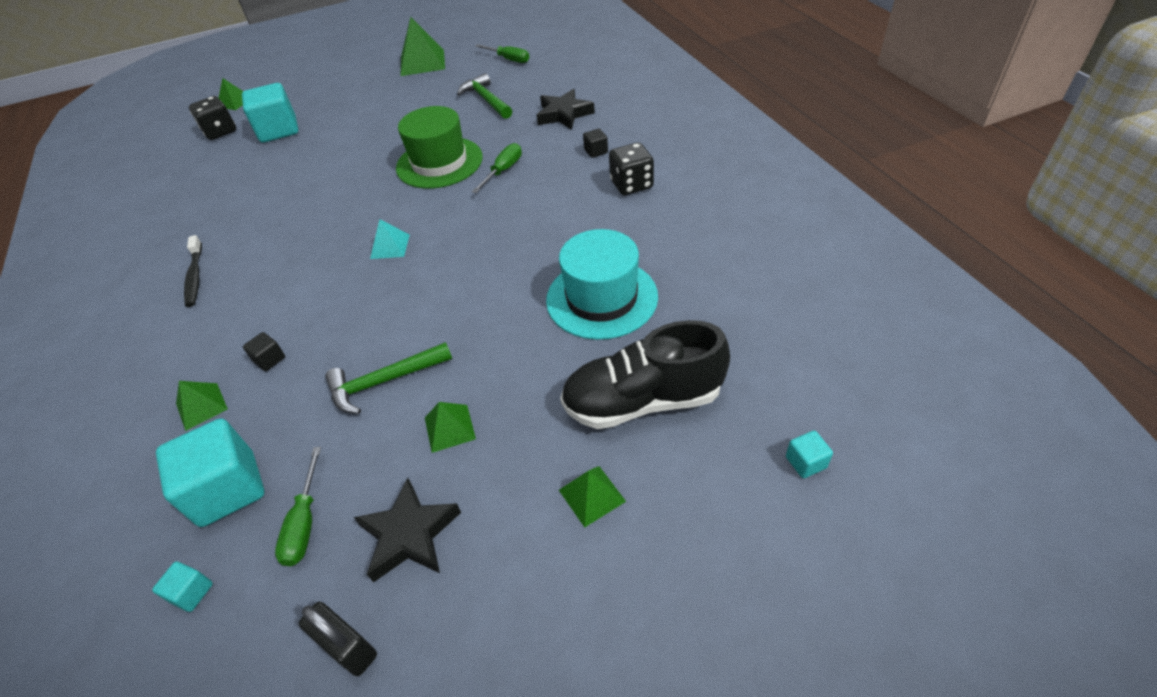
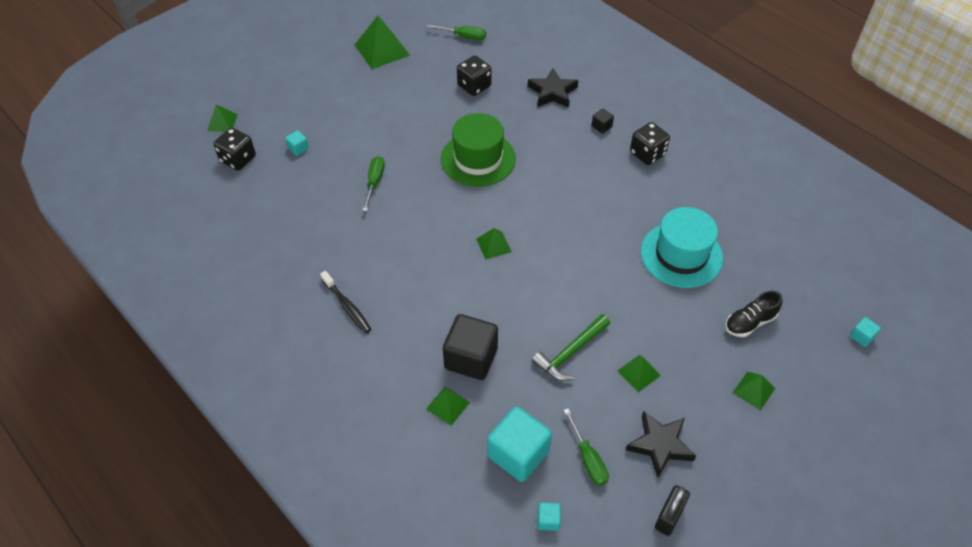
camera: 25 degrees left, 5 degrees up
turquoise cube [242,83,298,143] -> turquoise cube [285,130,309,156], size x0.44
black cube [243,332,285,371] -> black cube [443,314,498,380], size x2.28
black padlock [299,602,377,676] -> black padlock turned 75 degrees counterclockwise [655,485,690,536]
turquoise pyramid [370,219,410,259] -> green pyramid [476,228,512,260]
green hammer [457,73,512,119] -> black dice [457,55,492,96]
green screwdriver [472,143,522,193] -> green screwdriver moved to [362,156,385,211]
black shoe [560,320,730,429] -> black shoe [725,291,783,337], size x0.57

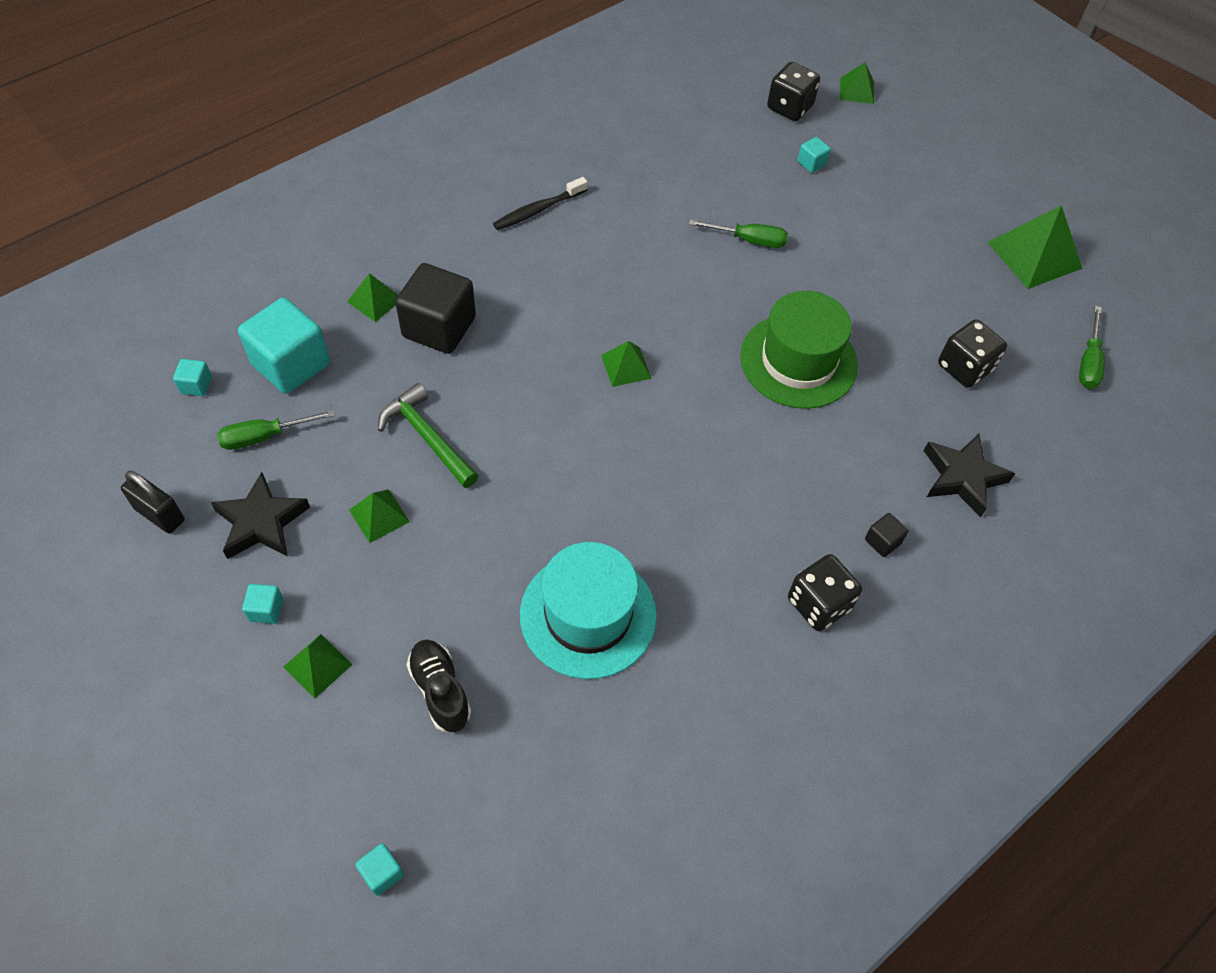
camera: 90 degrees right, 5 degrees up
none -> turquoise cube [242,584,283,624]

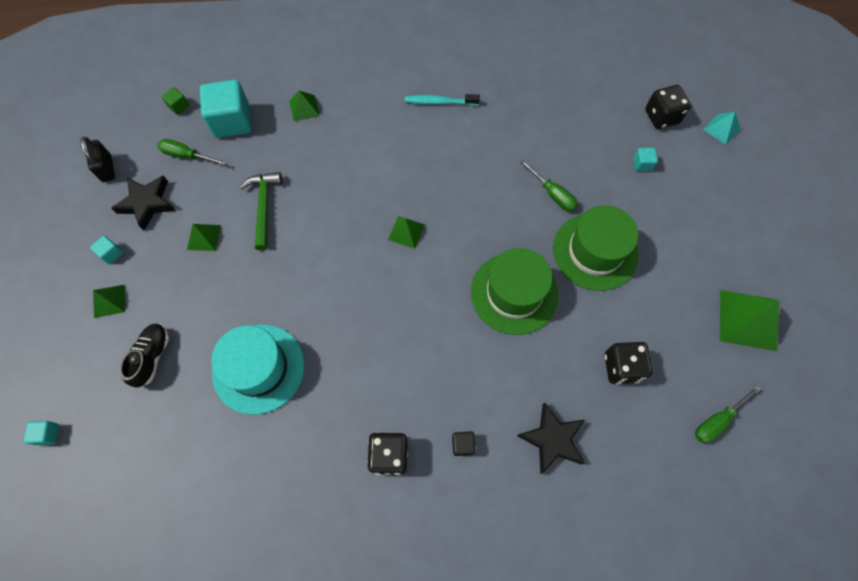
camera: 40 degrees right, 10 degrees up
turquoise cube [173,359,212,396] -> green cube [162,87,189,115]
black cube [395,263,476,354] -> none
black toothbrush [493,177,588,230] -> turquoise toothbrush [405,94,480,106]
green pyramid [840,62,874,104] -> turquoise pyramid [703,112,740,145]
none -> green hat [553,205,639,291]

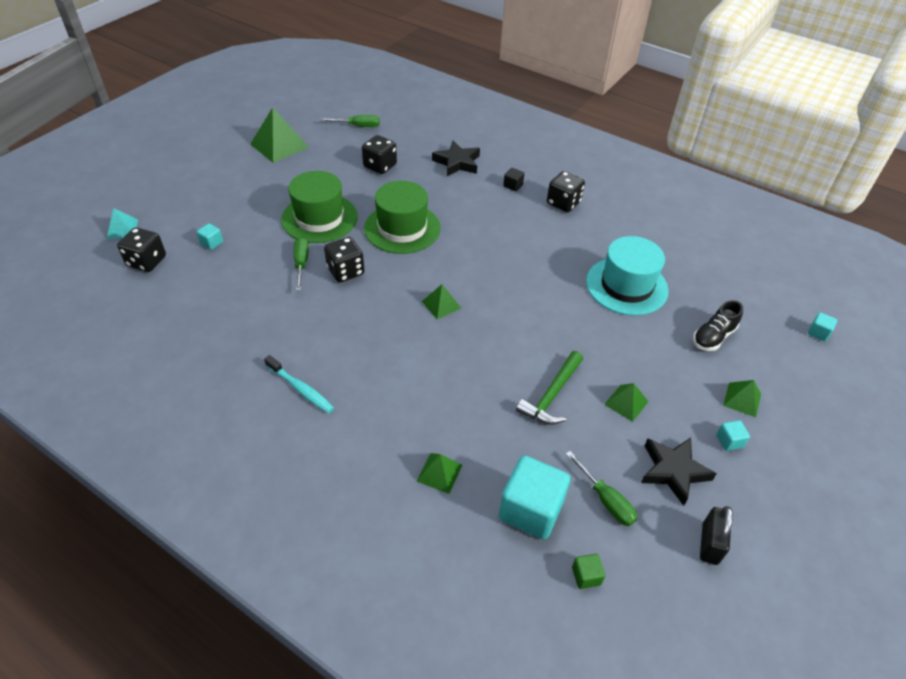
camera: 145 degrees left, 20 degrees down
none -> black dice [324,237,365,282]

